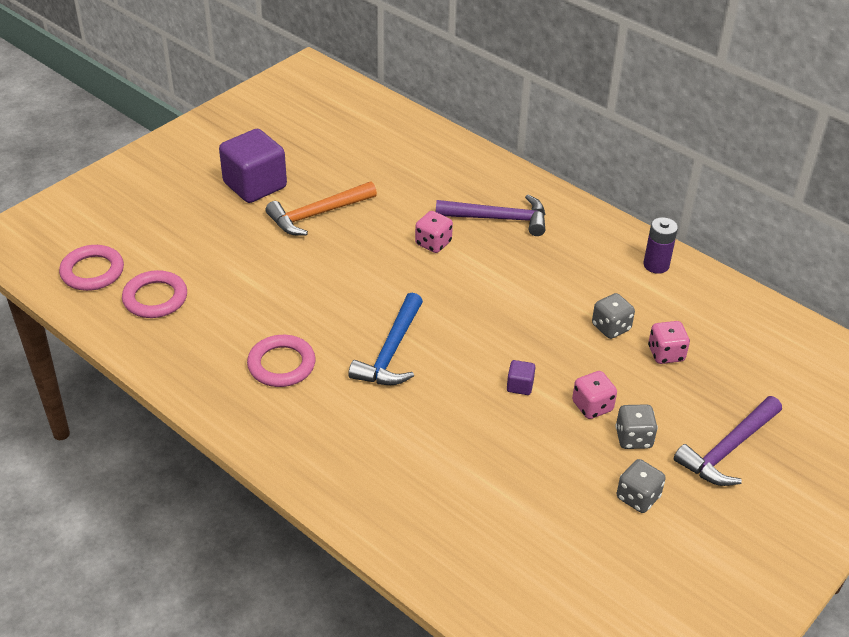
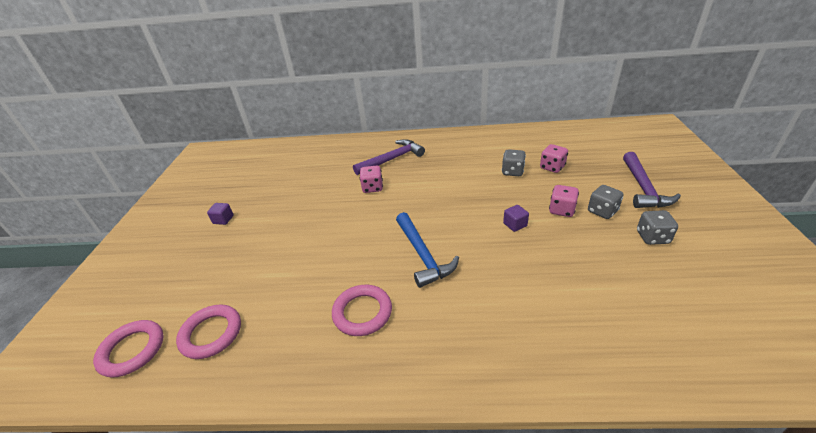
camera: 35 degrees left, 5 degrees down
purple cube [219,129,287,203] -> purple cube [207,203,233,225], size x0.42
orange hammer [266,181,377,236] -> none
purple battery [644,217,678,274] -> none

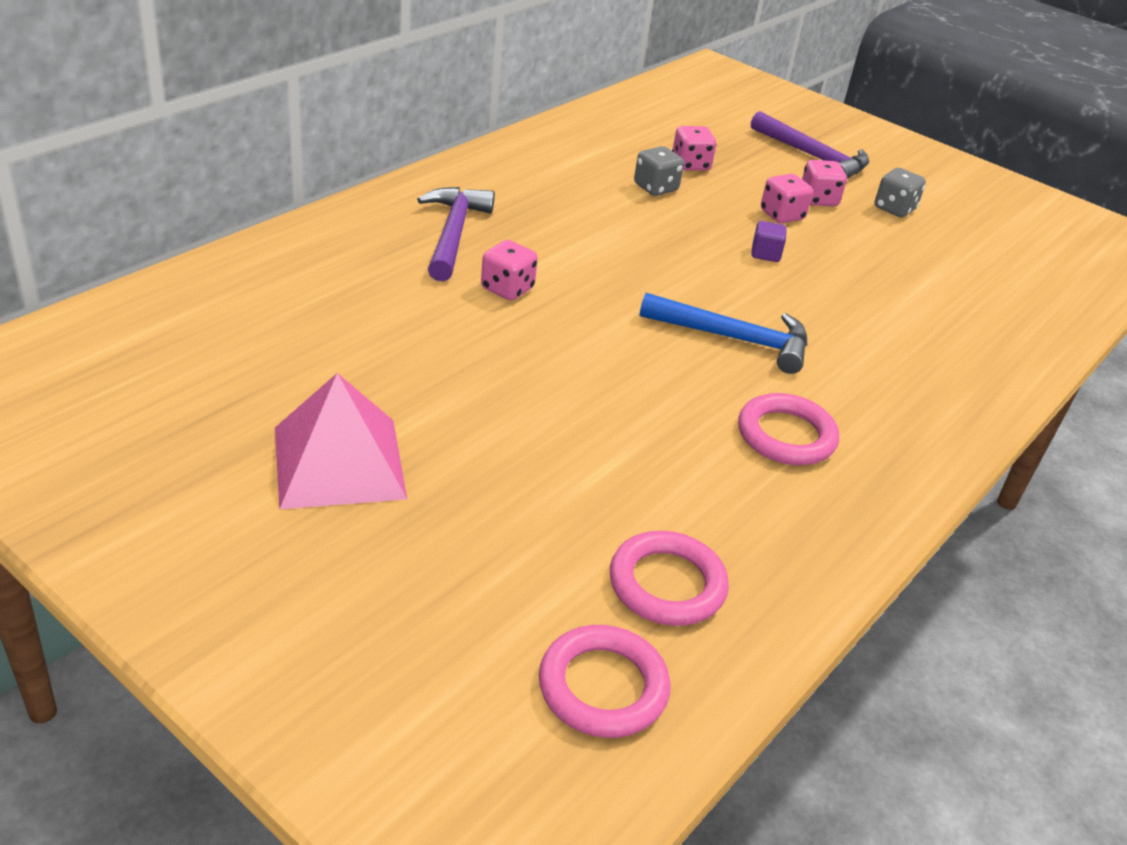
camera: 60 degrees left, 0 degrees up
purple cube [207,203,233,225] -> pink pyramid [275,373,407,509]
grey dice [588,185,623,219] -> pink dice [802,160,847,207]

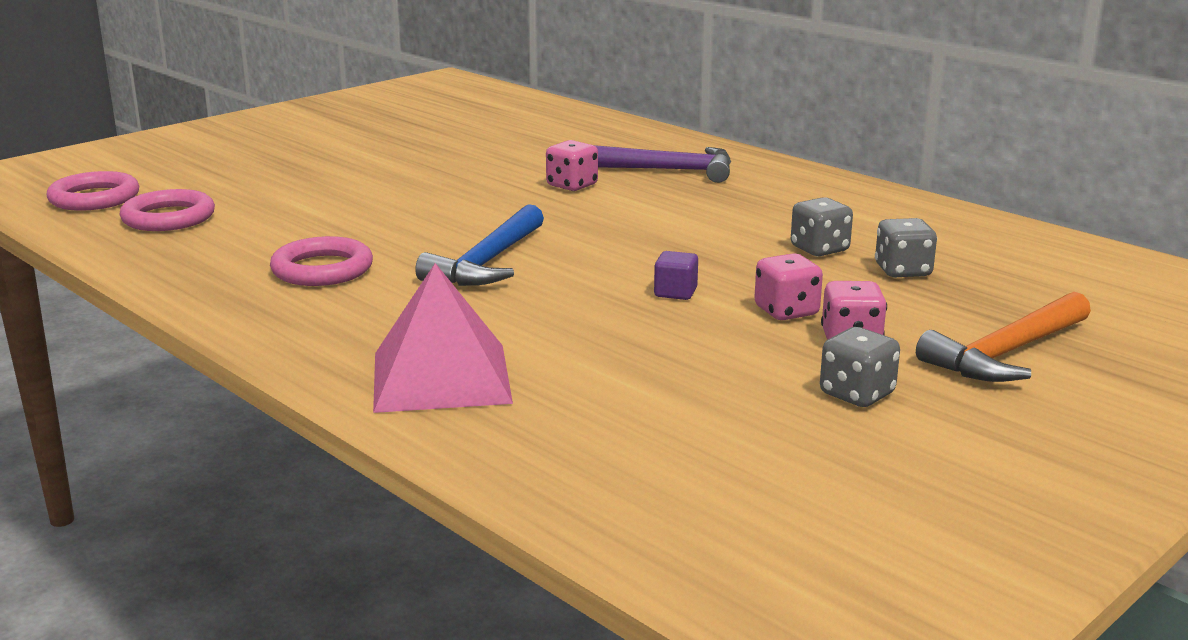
camera: 100 degrees right, 15 degrees down
pink pyramid [275,373,407,509] -> pink pyramid moved to [373,263,513,413]
pink dice [672,126,717,171] -> grey dice [875,218,937,278]
purple hammer [751,111,869,179] -> orange hammer [916,292,1091,382]

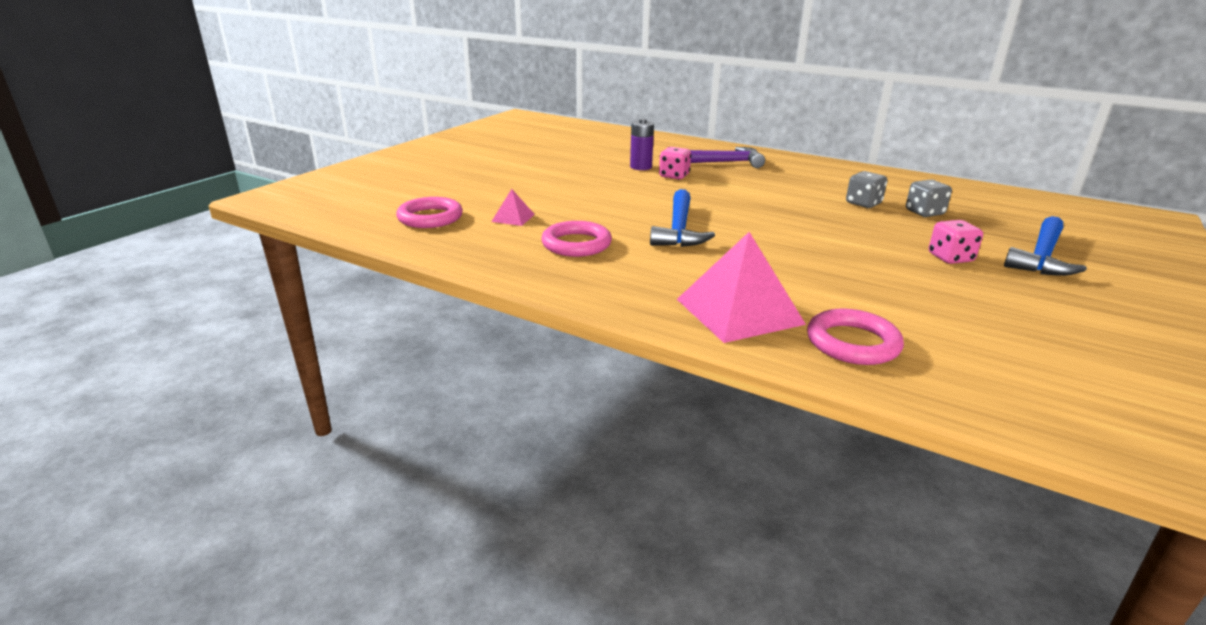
camera: 15 degrees left, 5 degrees up
pink ring [46,171,139,211] -> pink ring moved to [807,308,904,365]
purple cube [654,251,698,300] -> none
pink dice [754,253,823,320] -> none
grey dice [820,327,900,407] -> none
orange hammer [916,292,1091,382] -> blue hammer [1004,216,1087,276]
none -> pink pyramid [491,189,535,226]
none -> purple battery [630,119,654,170]

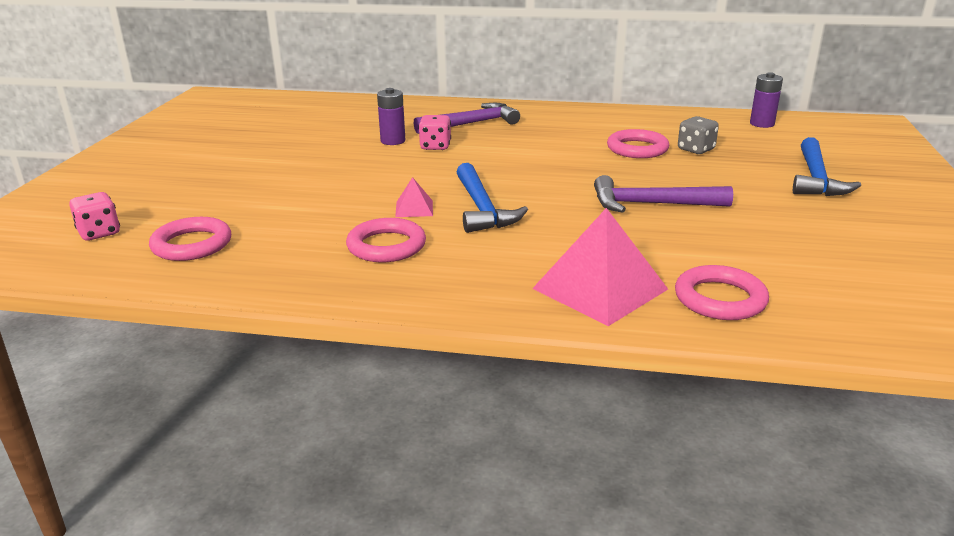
camera: 20 degrees left, 0 degrees up
pink pyramid [491,189,535,226] -> pink pyramid moved to [395,177,433,217]
grey dice [846,171,887,208] -> pink ring [607,129,669,158]
pink dice [929,220,983,264] -> pink dice moved to [69,192,120,241]
none -> purple hammer [594,175,733,213]
none -> purple battery [750,72,783,128]

